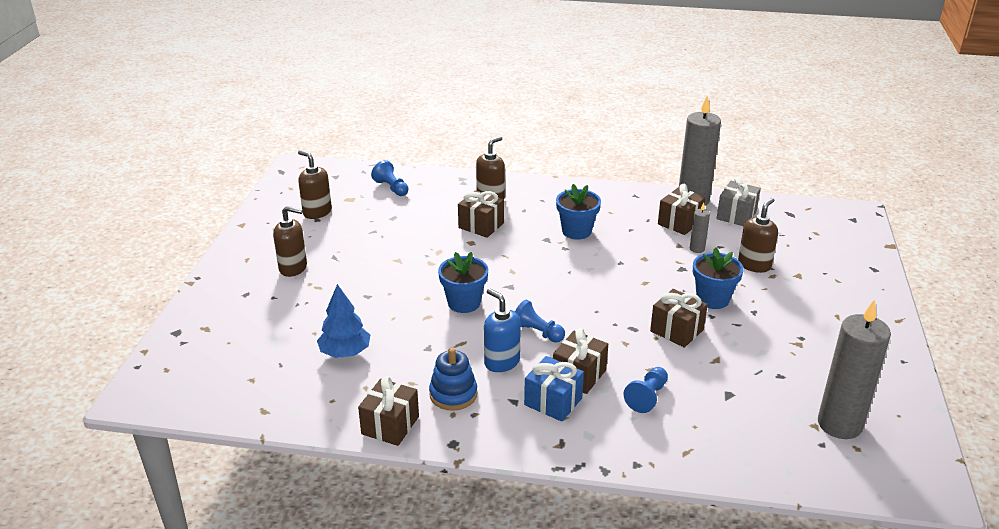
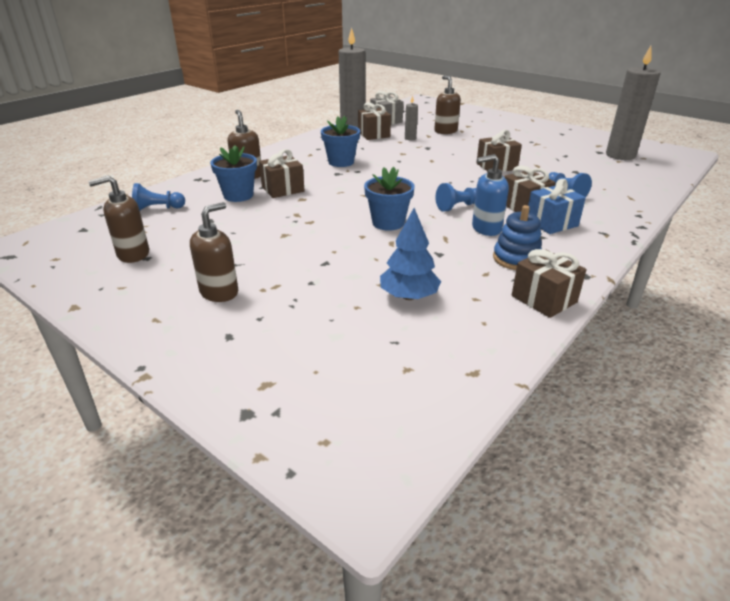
camera: 60 degrees left, 0 degrees up
blue flower pot [693,247,744,309] -> blue flower pot moved to [210,145,257,202]

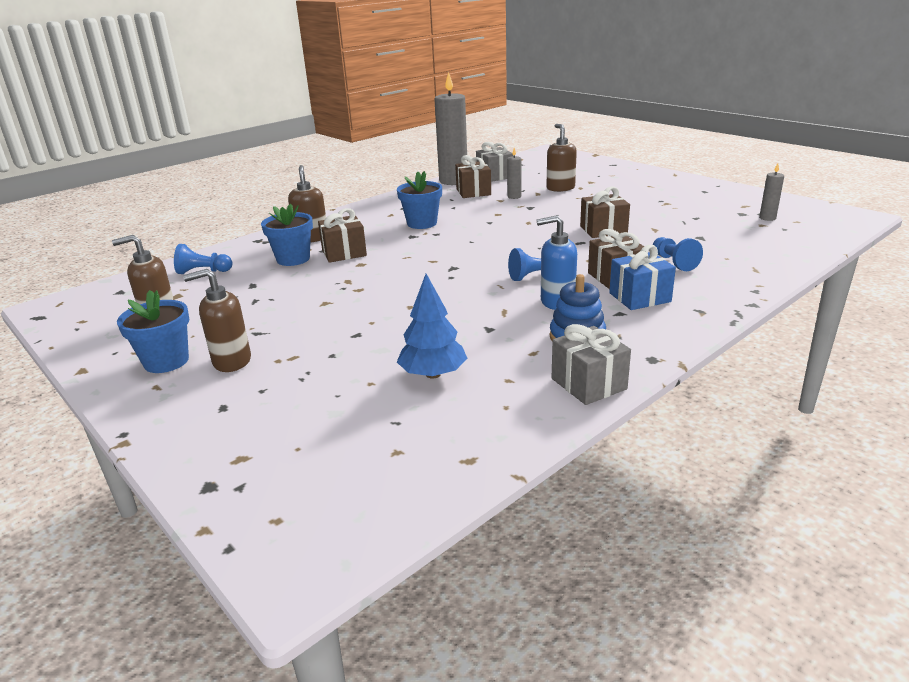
camera: 10 degrees right, 5 degrees down
brown soap dispenser [190,202,238,302] -> brown soap dispenser turned 150 degrees counterclockwise [183,269,251,372]
blue flower pot [364,167,415,231] -> blue flower pot moved to [117,290,189,373]
brown gift [512,249,586,318] -> grey gift [552,324,631,405]
grey candle [606,46,661,160] -> grey candle [759,163,784,221], size x0.44

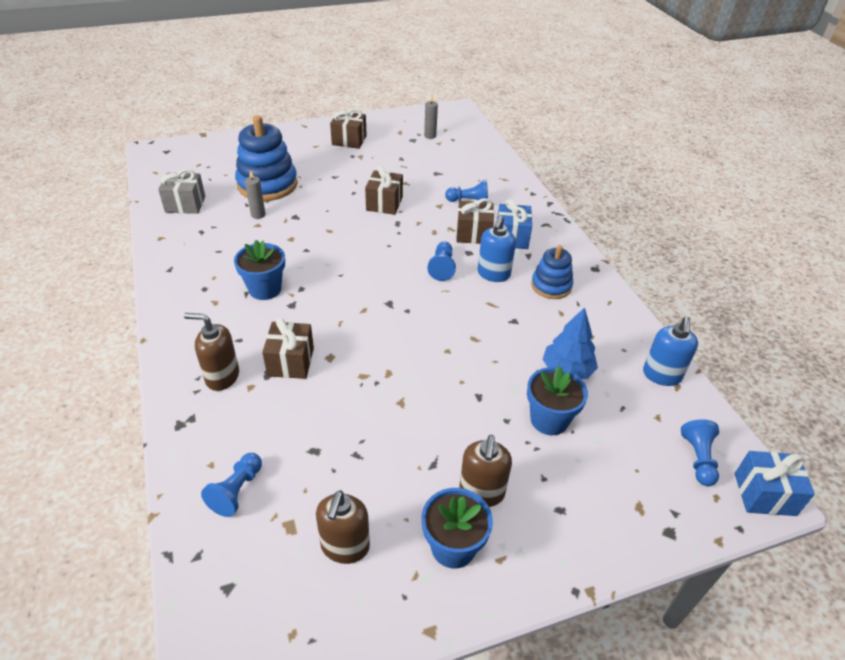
camera: 70 degrees left, 15 degrees up
blue flower pot [261,204,313,266] -> blue flower pot moved to [527,366,588,435]
grey candle [434,72,467,185] -> none
brown gift [455,155,491,198] -> brown gift moved to [330,108,367,149]
brown soap dispenser [546,124,577,192] -> blue stacking toy [235,115,298,201]
grey gift [552,324,631,405] -> none
none -> blue soap dispenser [643,317,698,386]
none -> blue pawn [681,419,719,486]
none -> blue gift [735,451,815,516]

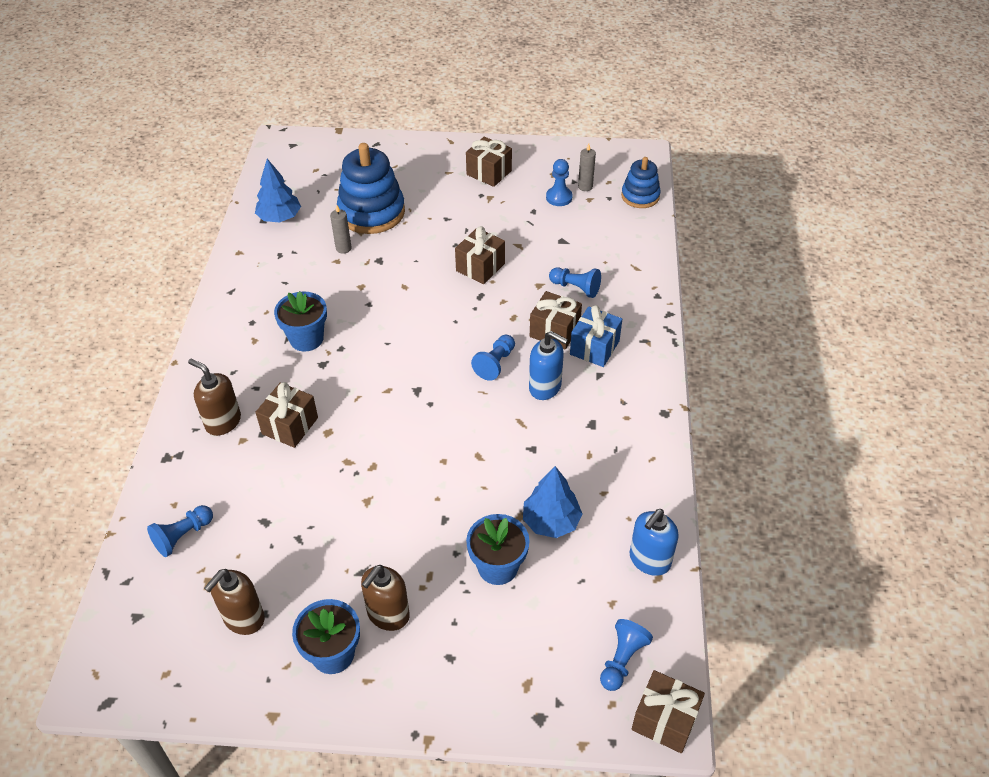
camera: 25 degrees right, 5 degrees up
grey gift [158,169,205,214] -> blue tree [255,159,301,222]
blue soap dispenser [478,216,516,282] -> blue soap dispenser turned 105 degrees counterclockwise [529,331,568,400]
blue stacking toy [531,245,573,299] -> blue stacking toy moved to [621,157,661,208]
blue gift [735,451,815,516] -> brown gift [632,670,705,753]
none -> blue pawn [546,159,573,206]

